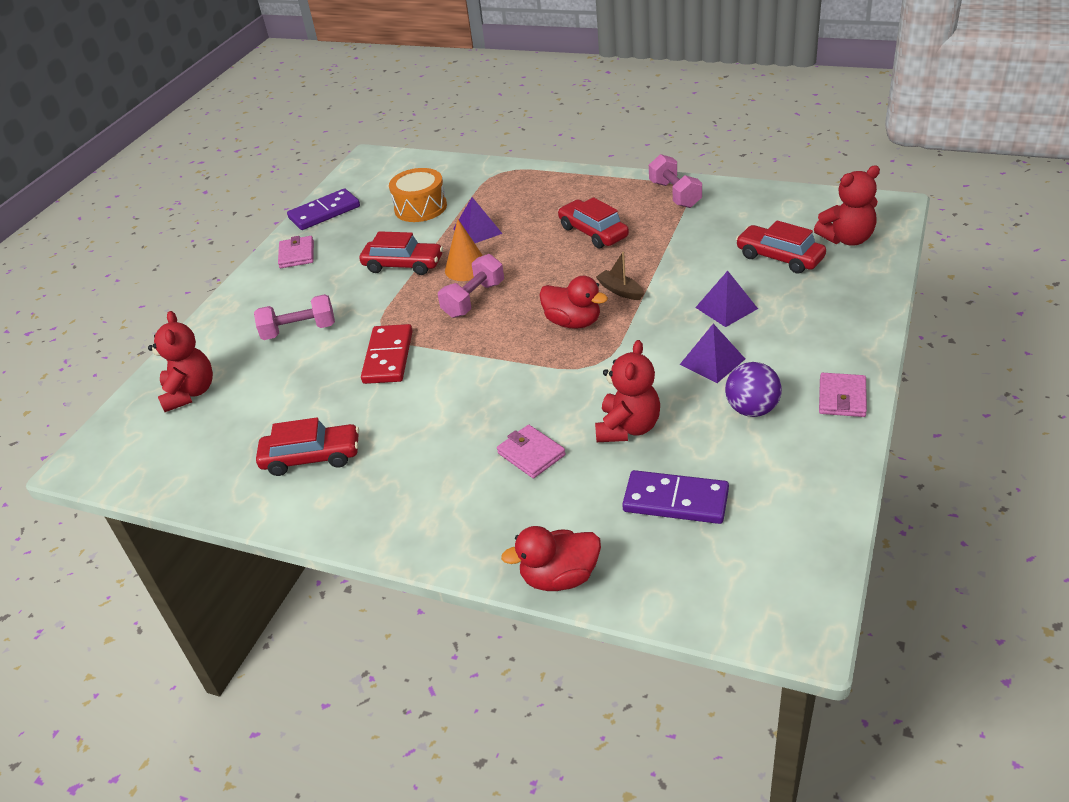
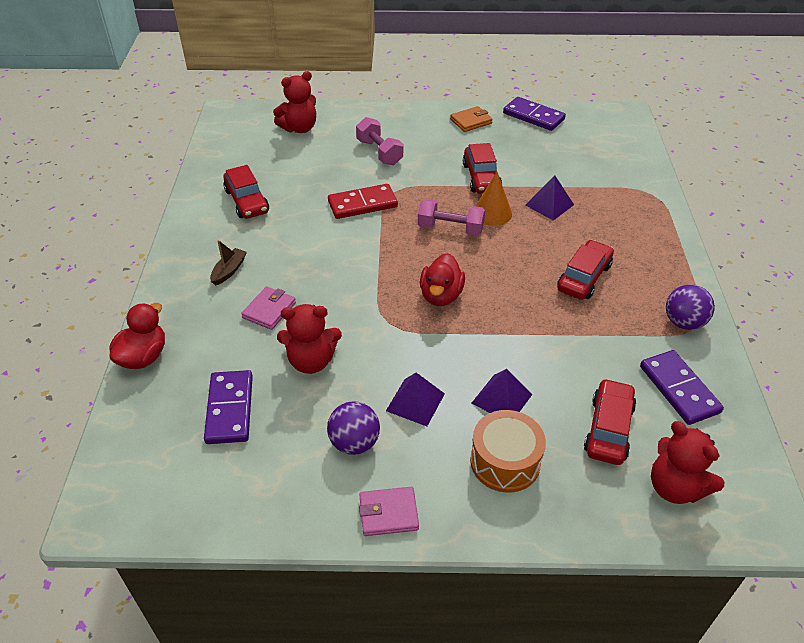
camera: 65 degrees right, 5 degrees up
pink wallet [278,236,314,268] -> orange wallet [450,106,493,132]
orange drum [389,168,447,222] -> orange drum moved to [470,410,546,493]
red duck [501,526,601,591] -> red duck turned 60 degrees clockwise [110,303,165,369]
brown boat [596,252,644,300] -> brown boat moved to [210,240,247,285]
pink dumbbell [649,154,702,208] -> purple ball [666,284,715,330]
none -> purple domino [640,350,724,425]

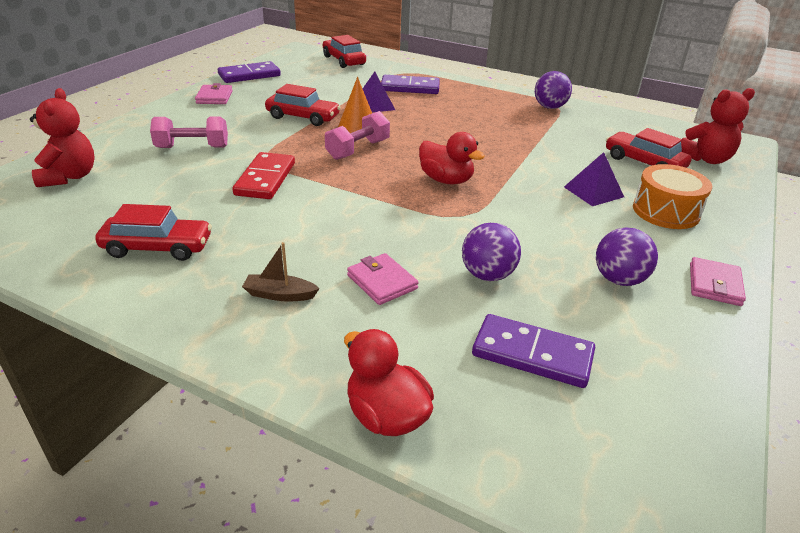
camera: 65 degrees left, 10 degrees down
brown boat [210,240,247,285] -> brown boat turned 45 degrees counterclockwise [242,242,320,301]
red teddy bear [277,304,342,374] -> purple ball [462,223,521,281]
purple pyramid [386,373,445,426] -> none
orange wallet [450,106,493,132] -> pink wallet [195,83,233,104]
red car [557,240,614,300] -> red car moved to [323,35,366,68]
purple domino [640,350,724,425] -> purple domino moved to [381,75,440,94]

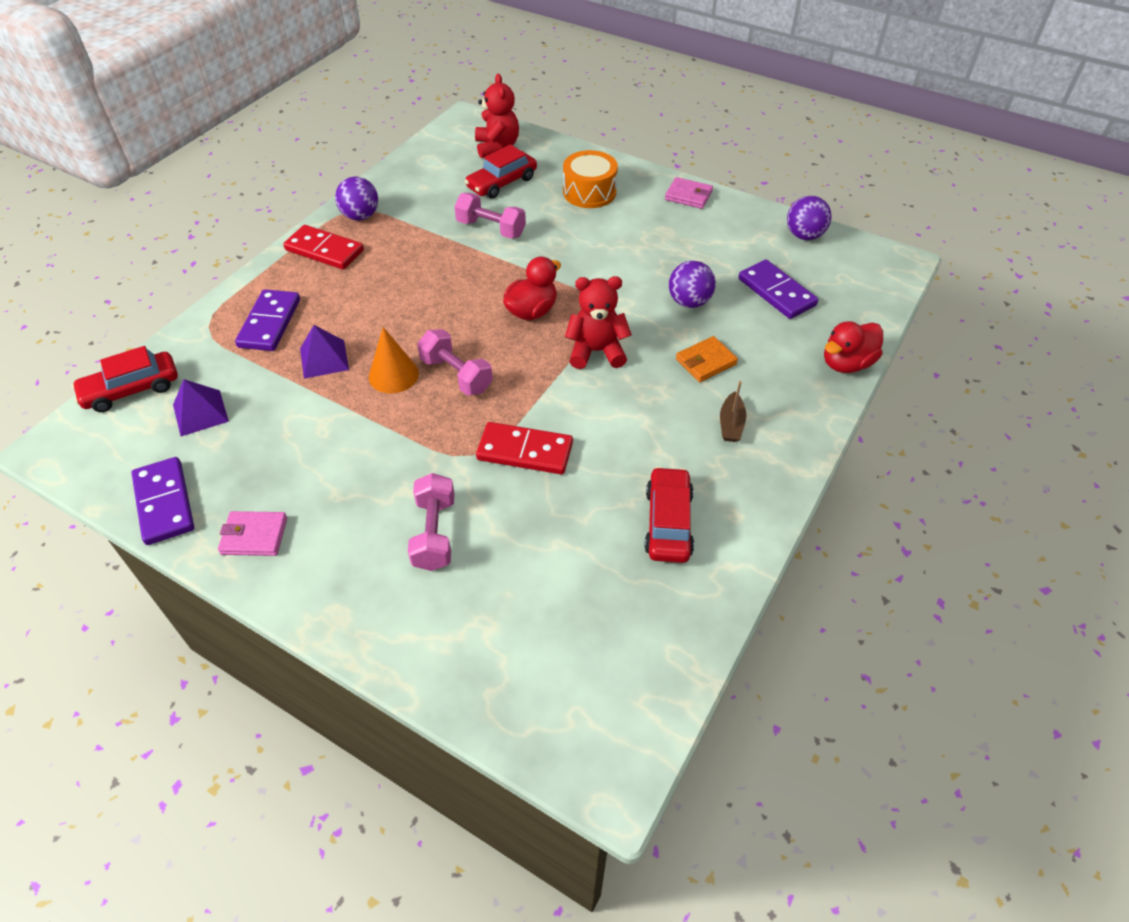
camera: 85 degrees left, 15 degrees up
red teddy bear [30,88,95,187] -> red teddy bear moved to [565,276,632,369]
red car [265,84,341,126] -> none
pink wallet [347,253,419,305] -> orange wallet [676,336,738,382]
purple domino [472,314,595,388] -> purple domino turned 60 degrees counterclockwise [739,259,818,319]
purple pyramid [564,152,624,206] -> purple pyramid moved to [173,379,229,436]
purple ball [596,227,658,286] -> purple ball moved to [787,196,831,240]
none -> red domino [283,225,364,270]
none -> pink dumbbell [454,193,526,239]

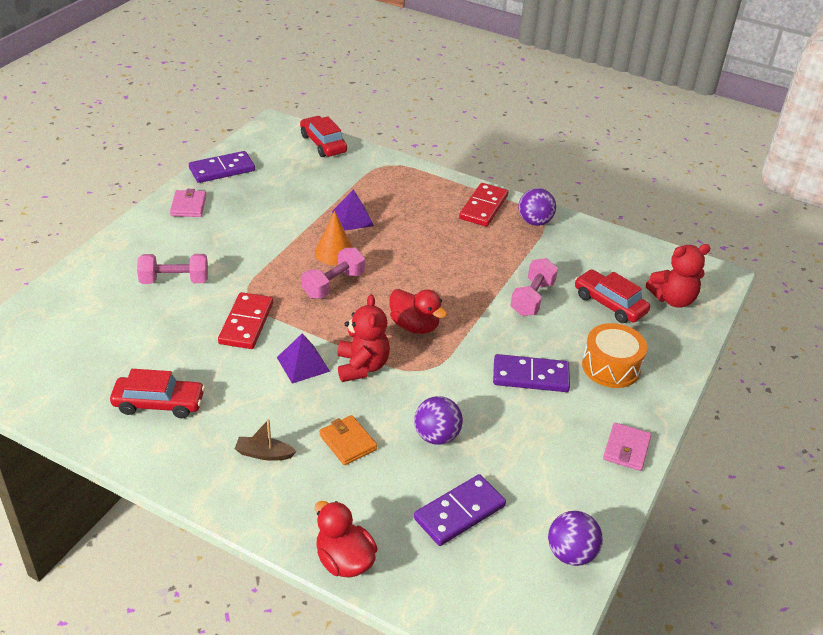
camera: 85 degrees right, 10 degrees down
purple pyramid [173,379,229,436] -> purple pyramid moved to [277,333,330,383]
purple domino [235,289,300,351] -> purple domino moved to [493,354,570,392]

